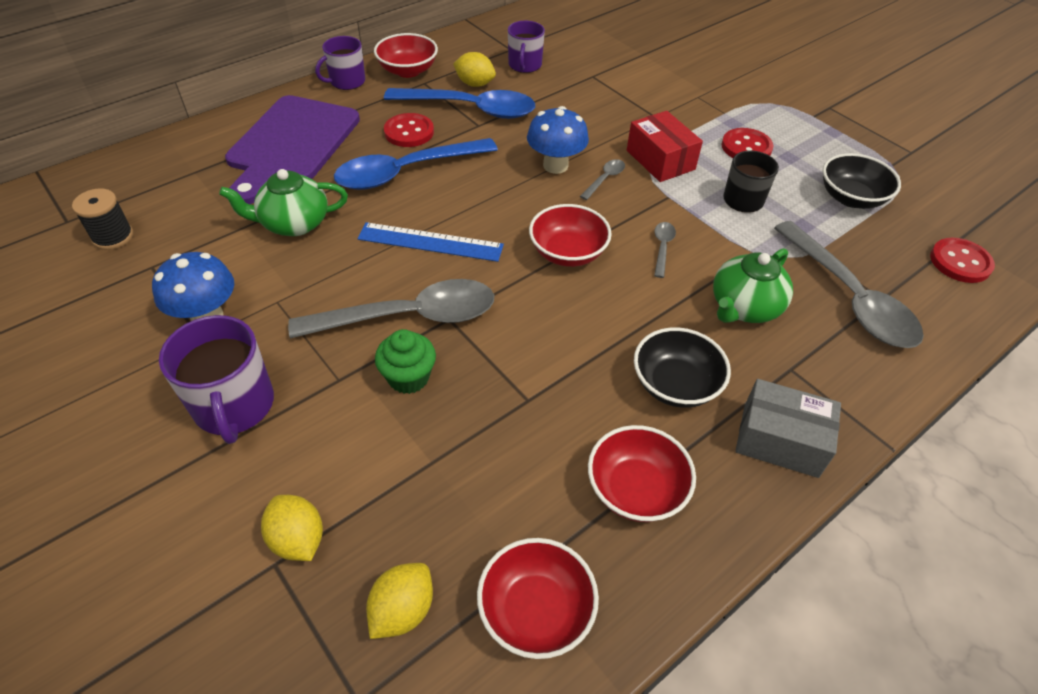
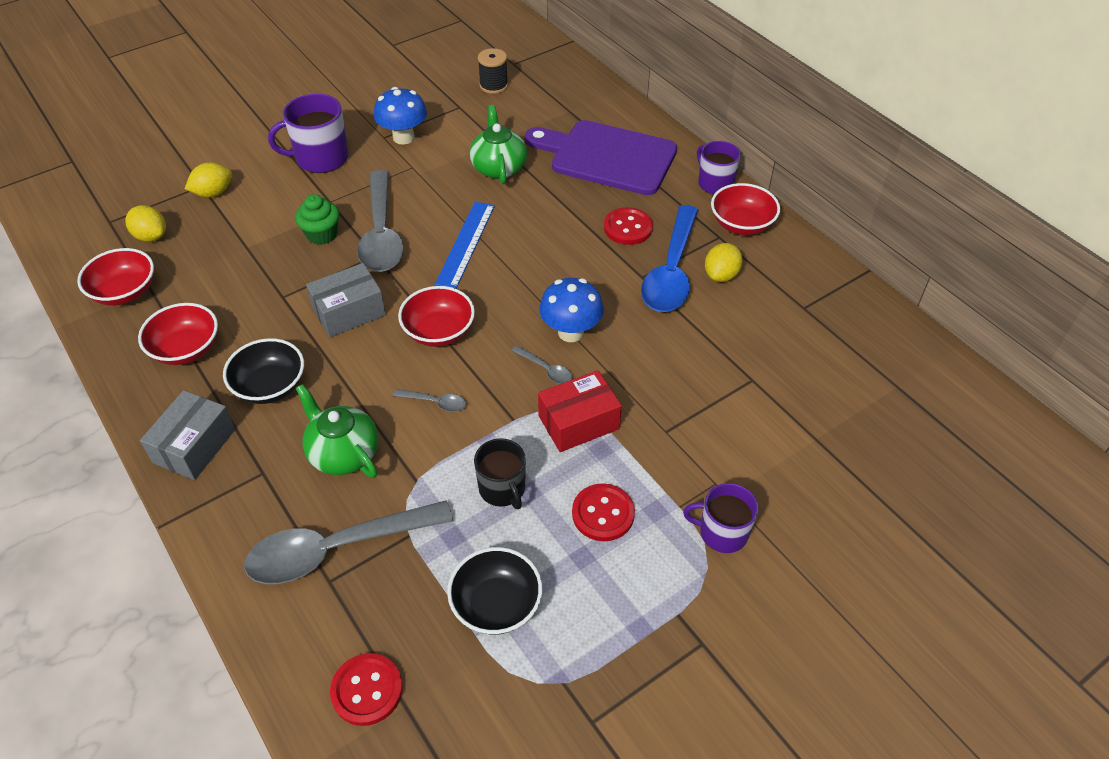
camera: 95 degrees right, 0 degrees up
blue spoon [334,138,498,190] -> none
purple mug [508,21,545,73] -> purple mug moved to [683,483,758,553]
none -> grey box [306,263,386,337]

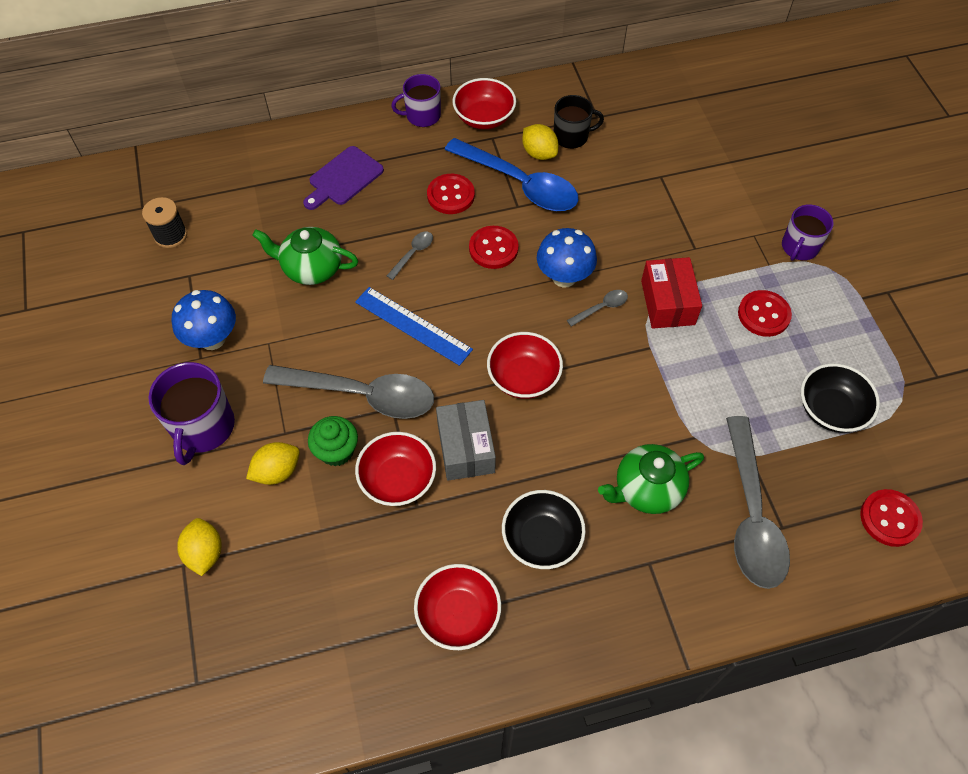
camera: 70 degrees left, 10 degrees up
red bowl [77,248,154,306] -> red bowl moved to [355,432,436,506]
yellow lemon [125,205,166,242] -> yellow lemon moved to [246,442,300,485]
grey box [140,390,235,480] -> none
grey spoon [393,389,466,412] -> grey spoon moved to [387,231,433,280]
black mug [474,438,526,509] -> black mug moved to [554,95,604,149]
purple cutting board [525,120,677,195] -> purple cutting board [303,146,384,210], size x0.56
none -> red button [469,226,519,269]

